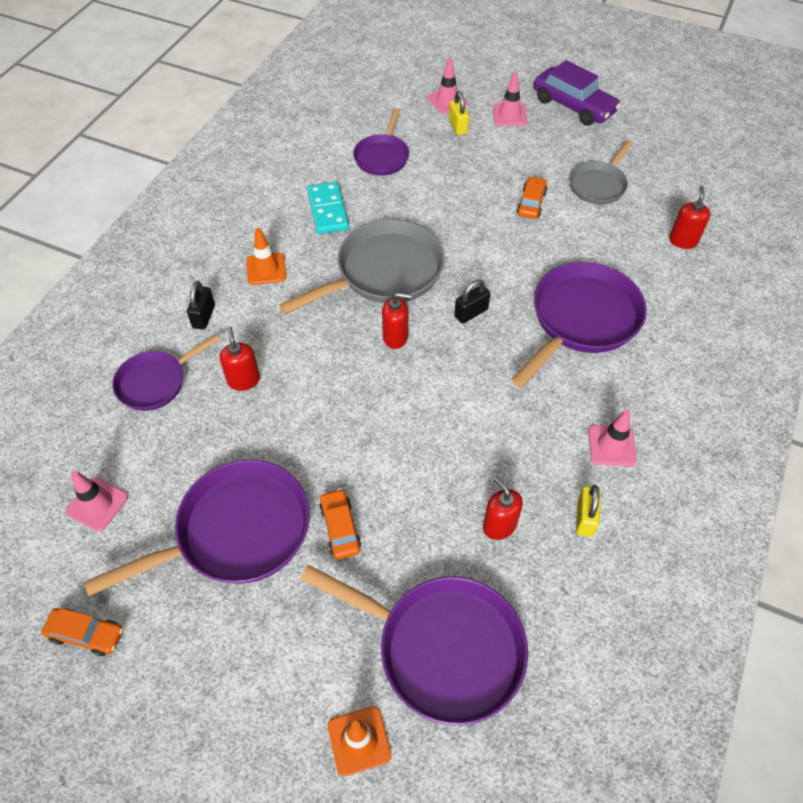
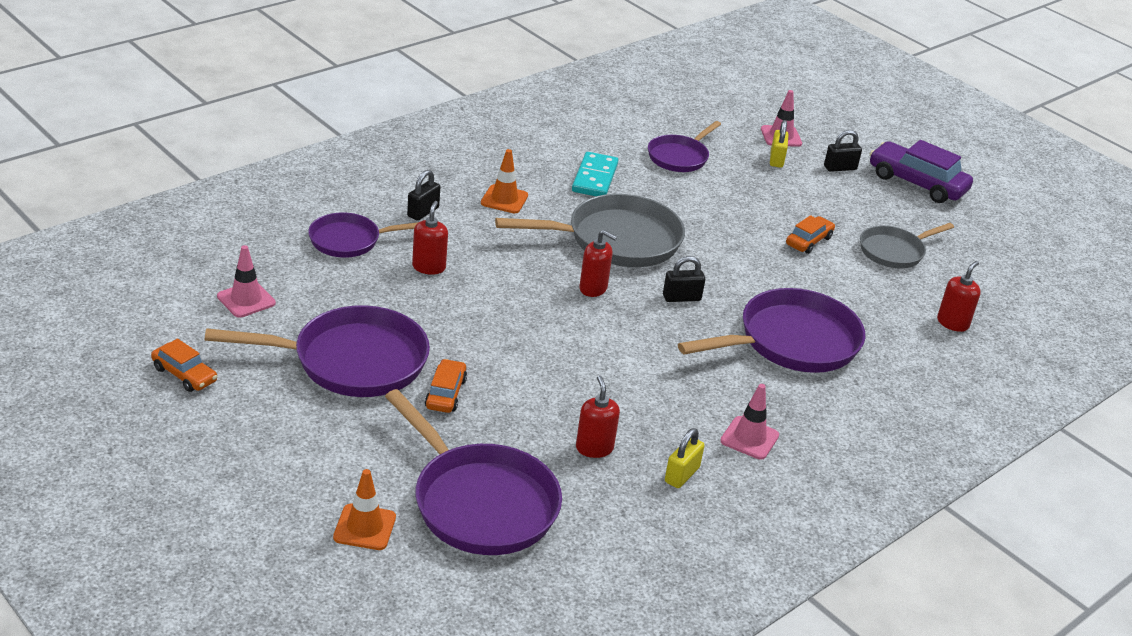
camera: 20 degrees right, 20 degrees down
pink traffic cone [493,72,527,126] -> black padlock [824,130,862,172]
purple car [533,60,621,126] -> purple car turned 150 degrees clockwise [870,140,973,203]

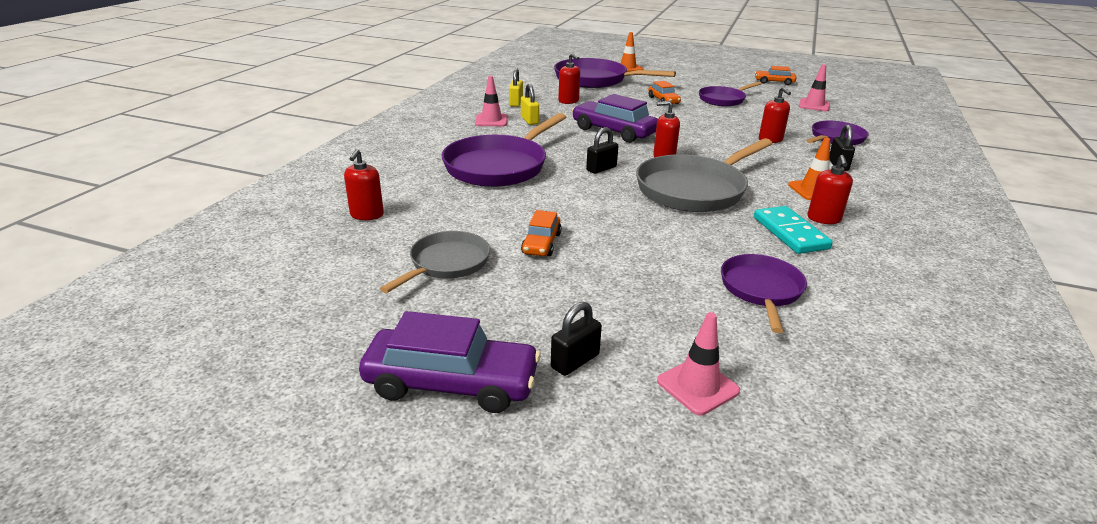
camera: 155 degrees right, 5 degrees down
purple pan [205,305,430,397] -> purple pan [699,81,762,107], size x0.59
yellow padlock [770,120,788,168] -> yellow padlock moved to [521,84,539,125]
none -> purple car [572,94,658,143]
none -> red soap dispenser [808,155,853,224]

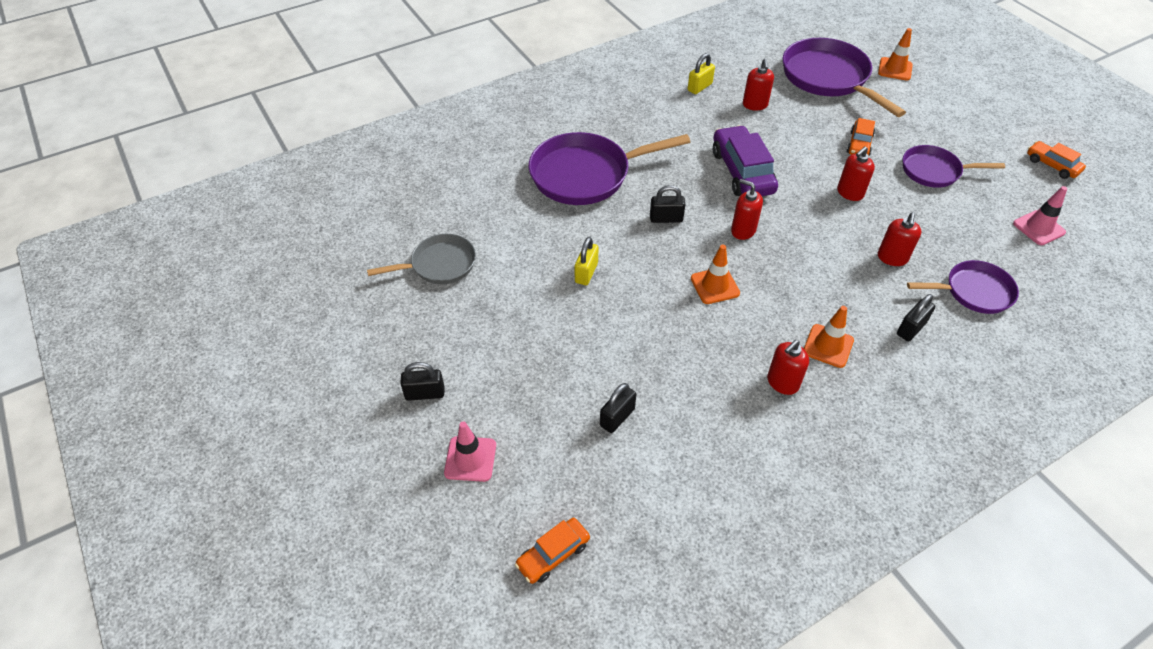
camera: 40 degrees right, 20 degrees up
red soap dispenser [344,149,384,220] -> red soap dispenser moved to [837,146,875,201]
purple car [359,311,541,413] -> none
pink traffic cone [475,76,508,126] -> none
yellow padlock [521,84,539,125] -> yellow padlock moved to [575,237,599,285]
orange car [521,210,561,256] -> orange car moved to [515,518,590,584]
grey pan [636,138,773,212] -> orange traffic cone [691,245,740,304]
purple pan [721,254,807,333] -> black padlock [600,383,636,433]
turquoise domino [754,206,833,254] -> none

